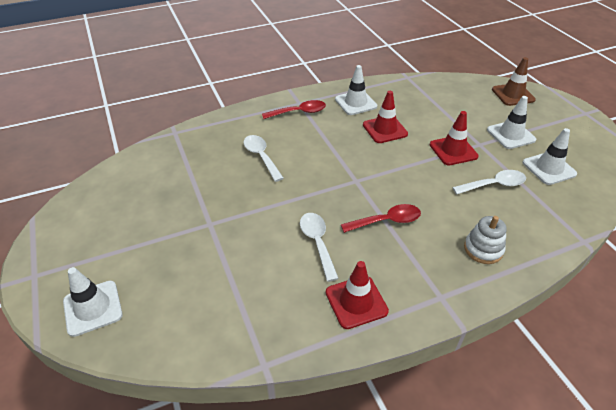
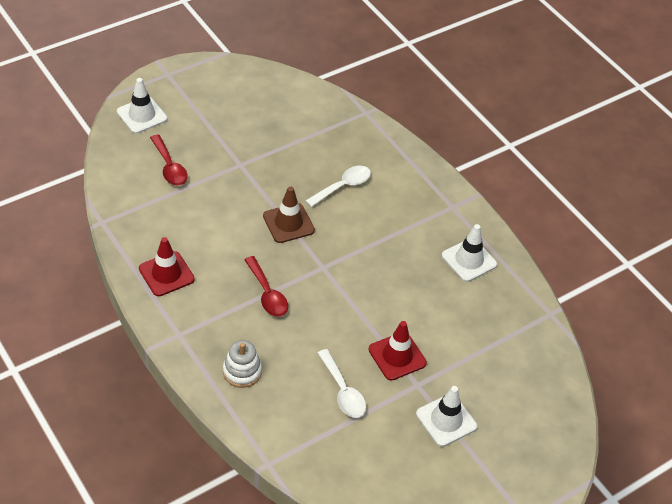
camera: 75 degrees right, 5 degrees up
red spoon [262,100,326,119] -> red spoon moved to [150,134,188,186]
white spoon [300,213,339,282] -> none
red traffic cone [363,91,408,143] -> none
brown traffic cone [492,57,536,106] -> brown traffic cone moved to [263,186,315,243]
white traffic cone [523,128,577,185] -> none

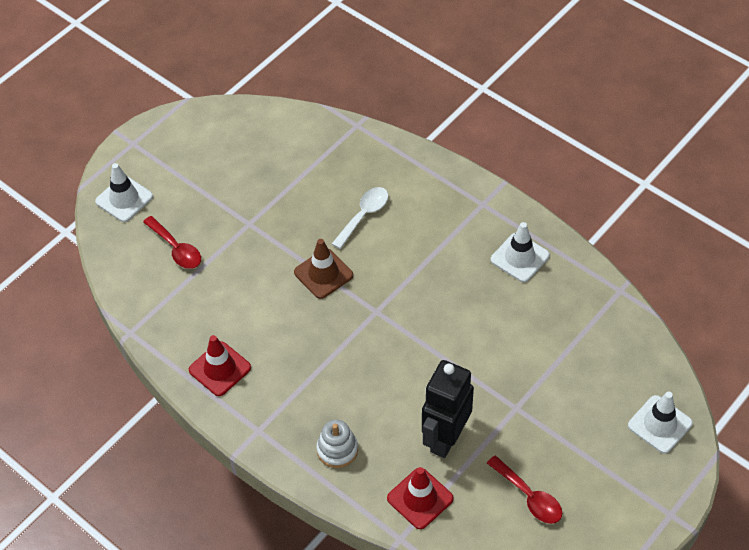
camera: 10 degrees left, 5 degrees up
red spoon [244,256,288,317] -> red spoon moved to [487,455,562,524]
white spoon [318,349,366,418] -> black robot [422,360,474,458]
red traffic cone [369,321,427,381] -> red traffic cone moved to [387,467,454,529]
white traffic cone [416,386,477,447] -> white traffic cone moved to [628,392,693,453]

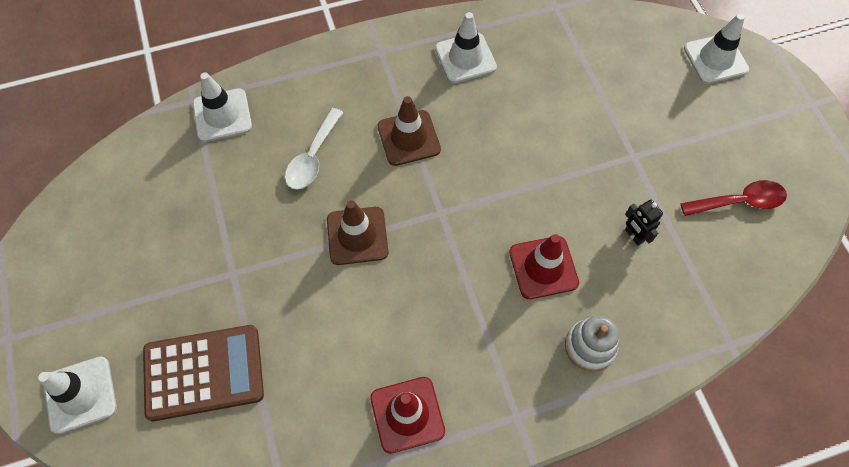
camera: 60 degrees left, 10 degrees up
red spoon [143,216,201,269] -> brown calculator [143,325,264,421]
white spoon [332,187,388,249] -> white spoon turned 135 degrees counterclockwise [285,108,344,190]
red traffic cone [387,467,454,529] -> red traffic cone moved to [509,234,579,299]
black robot [422,360,474,458] -> black robot [625,200,663,246], size x0.43
none -> white traffic cone [193,72,252,142]
none -> brown traffic cone [378,96,441,166]

